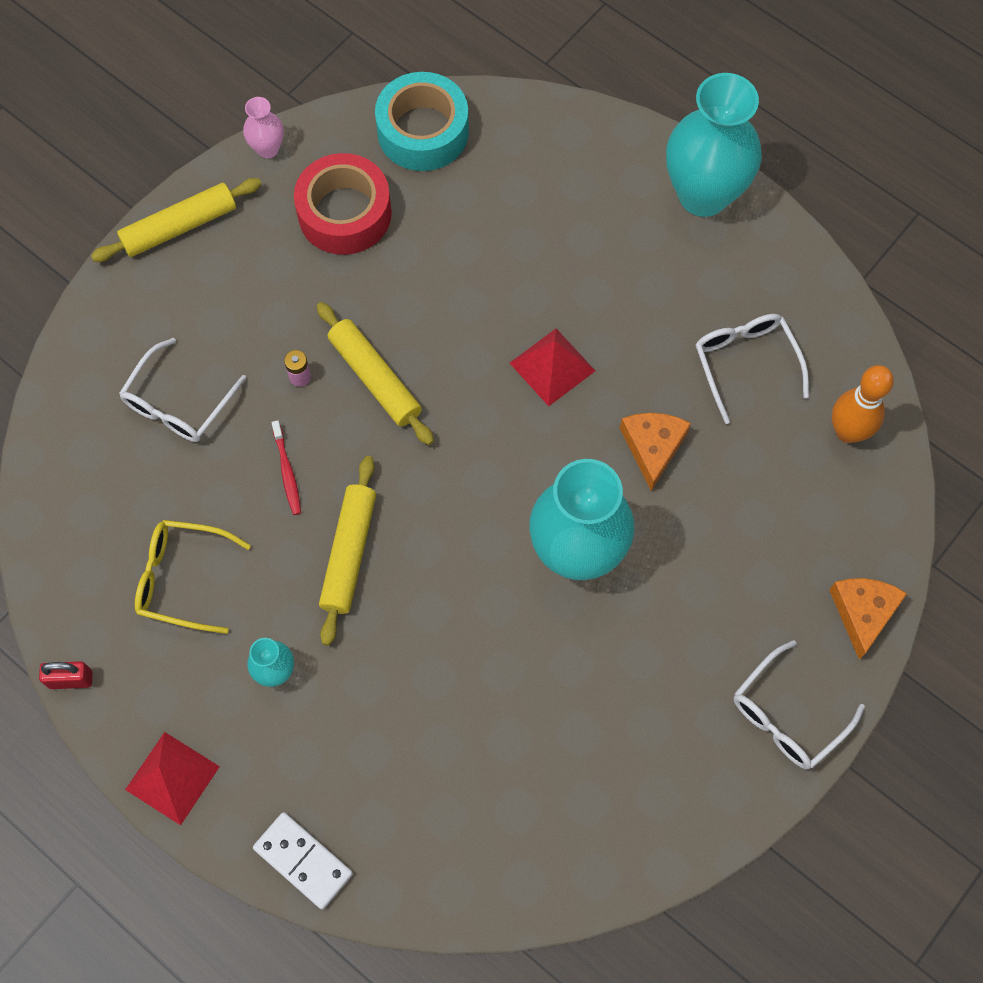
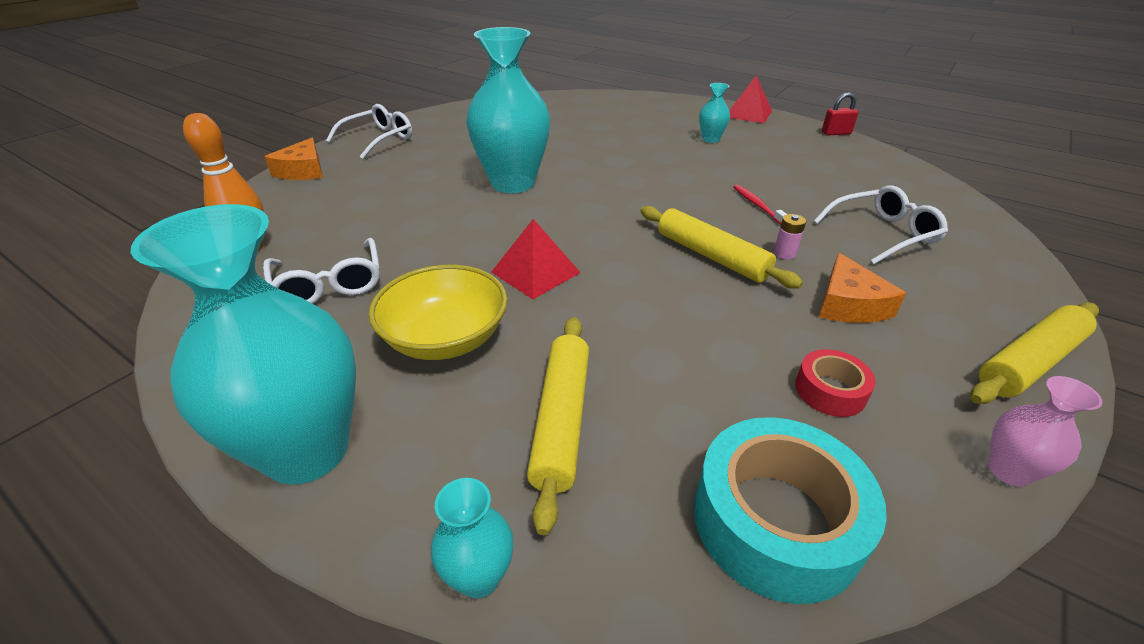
camera: 175 degrees right, 30 degrees down
white glasses [119,338,247,442] -> white glasses turned 45 degrees clockwise [813,186,948,265]
yellow glasses [135,520,251,634] -> none
white domino [253,812,353,910] -> none
red tape [294,153,392,255] -> red tape [795,349,876,417], size x0.52
yellow rolling pin [319,456,376,646] -> yellow rolling pin moved to [527,317,589,535]
orange cheese [620,413,691,491] -> orange cheese moved to [819,253,906,323]
none -> yellow bowl [369,265,507,360]
none -> turquoise vase [431,478,513,599]

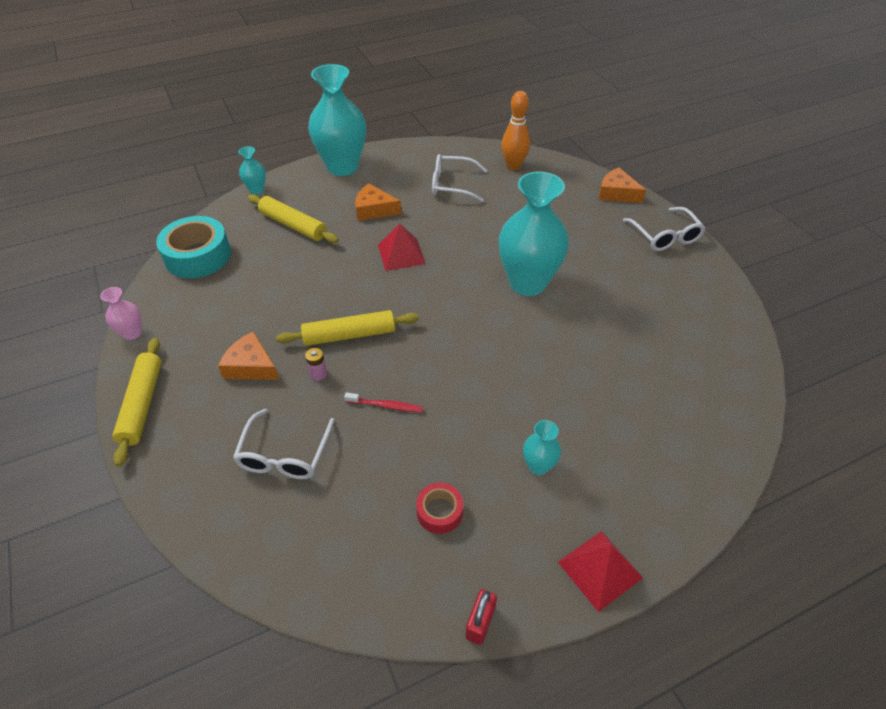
camera: 120 degrees right, 10 degrees up
yellow bowl [369,265,507,360] -> orange cheese [355,183,401,221]
red tape [795,349,876,417] -> red tape moved to [416,483,463,534]

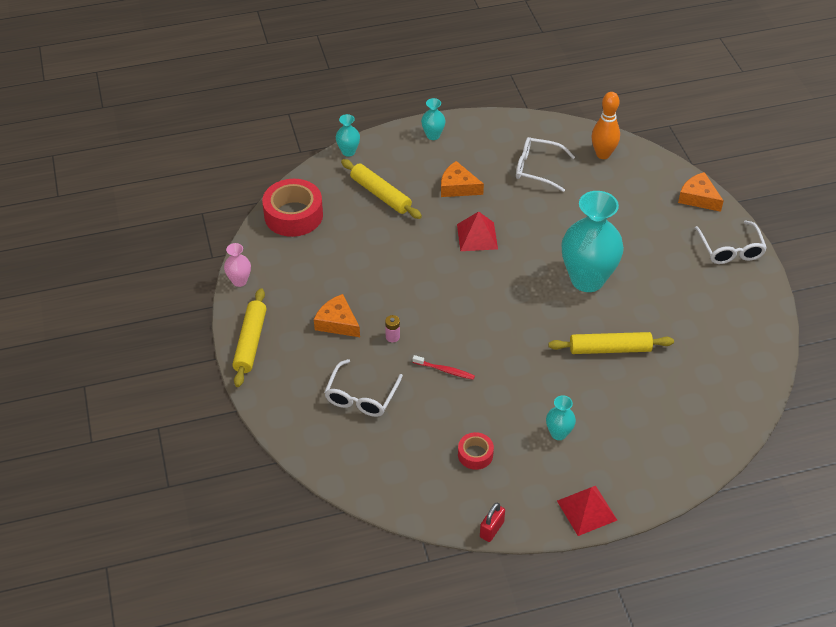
camera: 10 degrees right, 0 degrees up
turquoise tape [156,216,231,278] -> red tape [262,179,323,237]
yellow rolling pin [276,310,419,346] -> yellow rolling pin moved to [548,332,674,354]
turquoise vase [308,64,366,176] -> turquoise vase [421,98,445,140], size x0.44

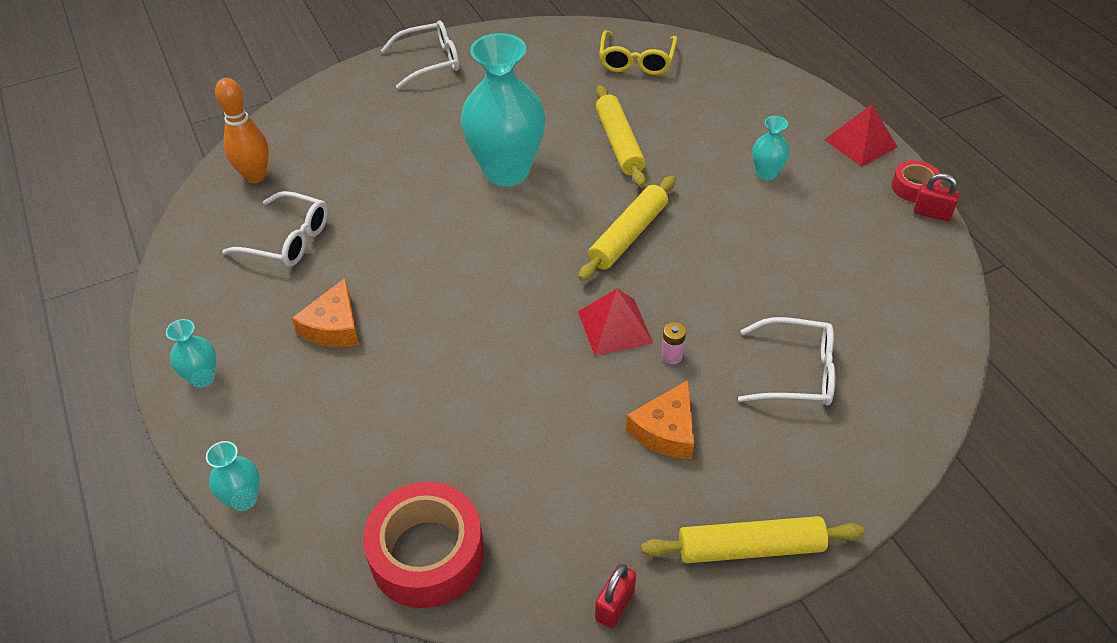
camera: 100 degrees left, 0 degrees up
pink vase [224,243,251,287] -> red padlock [595,564,636,628]
yellow rolling pin [341,159,422,219] -> yellow rolling pin moved to [578,176,675,281]
red toothbrush [412,355,475,380] -> none
red pyramid [457,211,498,251] -> red pyramid moved to [578,289,653,356]
red tape [458,432,494,470] -> red tape moved to [892,160,941,202]
white glasses [516,137,575,192] -> white glasses turned 75 degrees counterclockwise [222,191,328,267]
orange cheese [678,172,724,212] -> none
none -> yellow glasses [599,30,677,75]

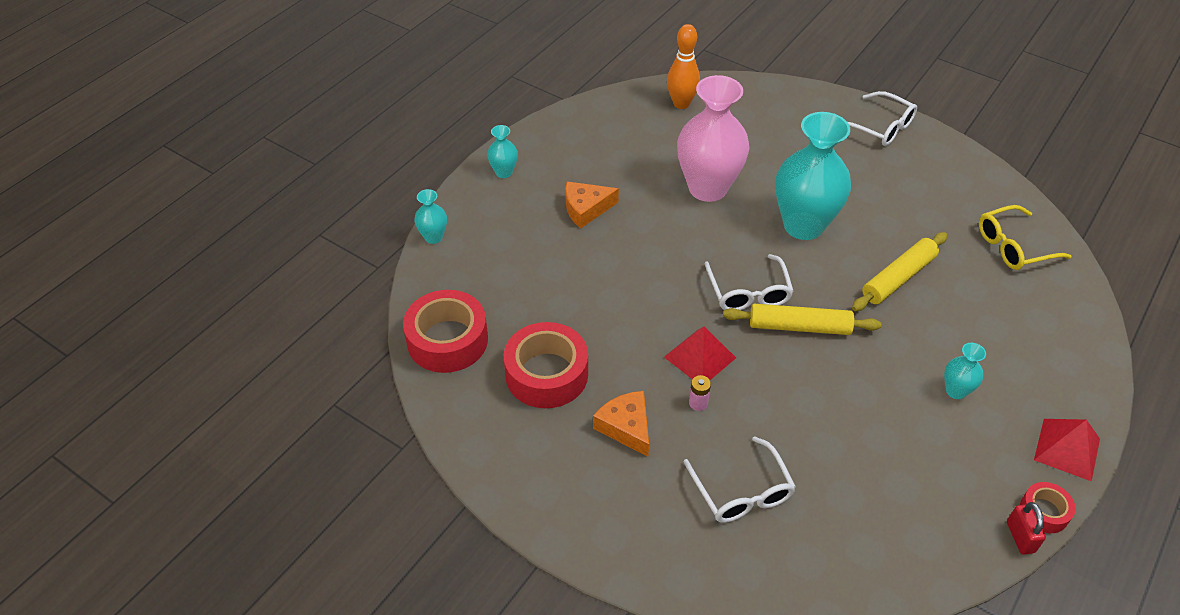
camera: 60 degrees right, 0 degrees up
white glasses [222,191,328,267] -> white glasses moved to [704,254,794,310]
red padlock [595,564,636,628] -> none
orange cheese [626,380,694,459] -> orange cheese turned 60 degrees clockwise [593,391,649,457]
yellow rolling pin [641,516,864,563] -> none
none -> red tape [504,322,588,408]
none -> pink vase [677,75,749,202]

